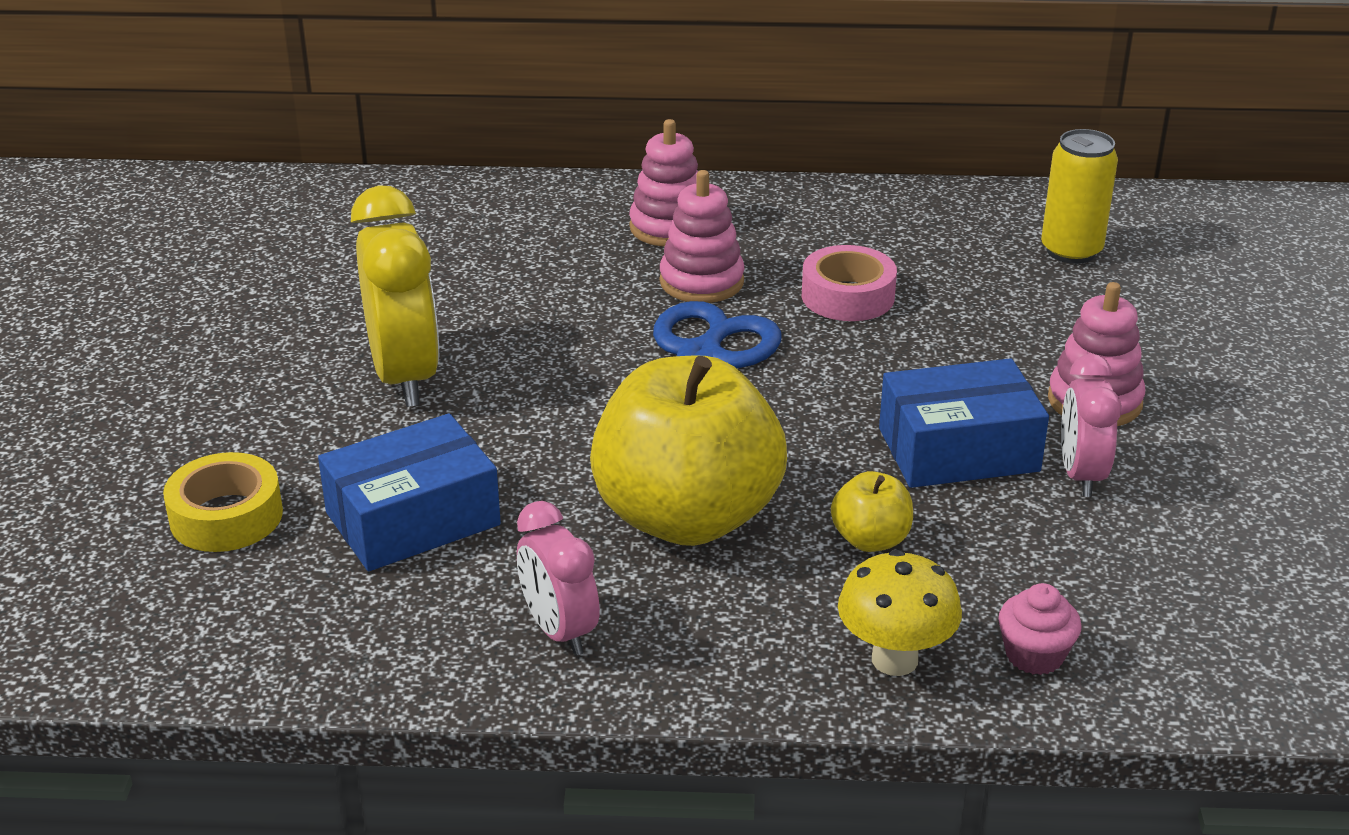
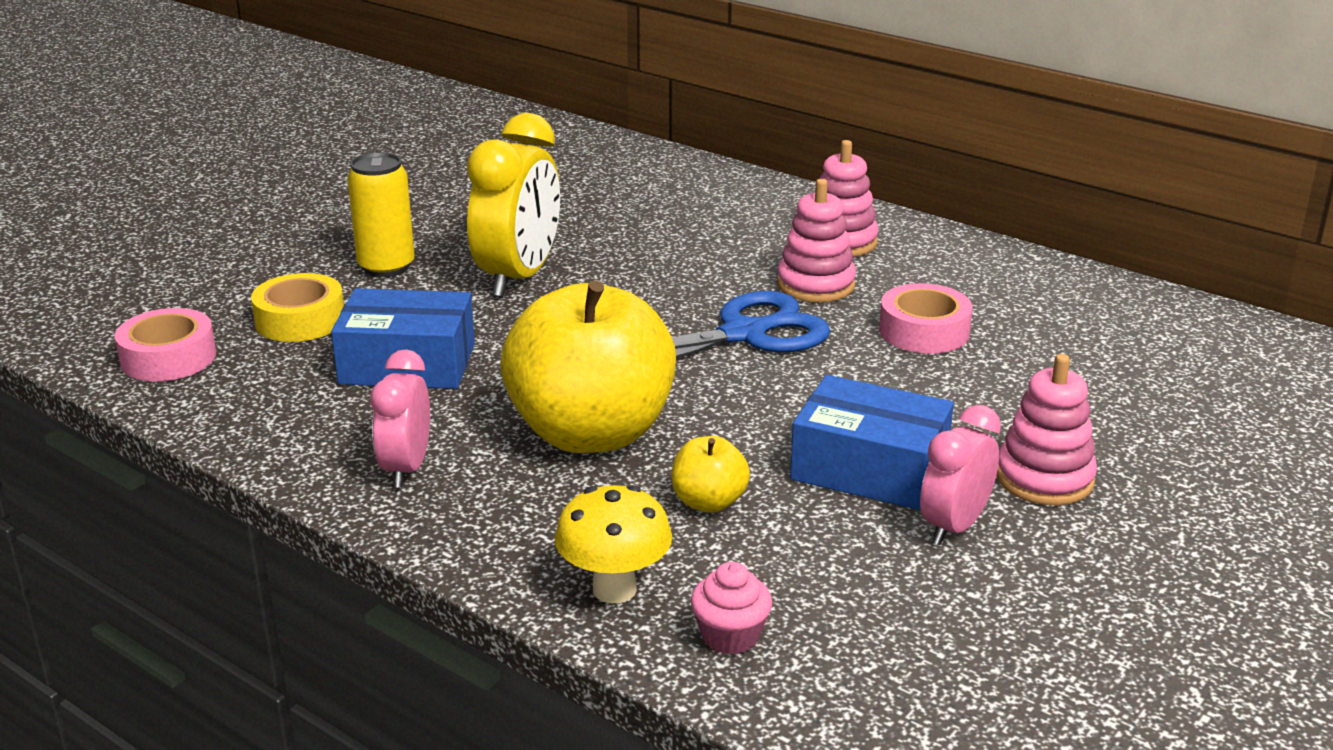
camera: 35 degrees right, 5 degrees down
yellow can [1041,129,1118,264] -> yellow can moved to [347,152,415,277]
none -> pink tape [115,308,216,381]

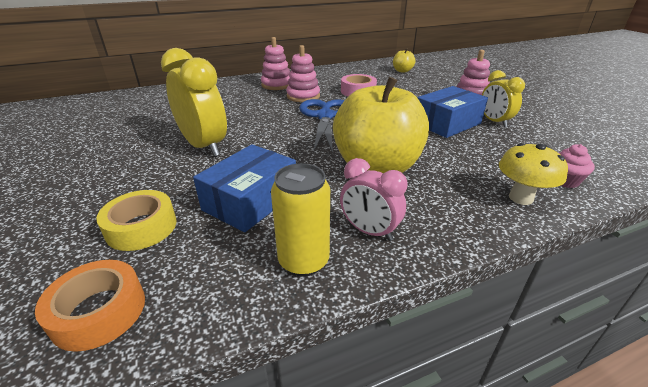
camera: 60 degrees left, 5 degrees up
pink tape [115,308,216,381] -> orange tape [35,260,145,352]
yellow can [347,152,415,277] -> yellow can moved to [271,163,330,277]
yellow apple [671,436,750,513] -> yellow apple moved to [393,48,416,73]
pink clock [920,405,1001,545] -> yellow clock [482,70,525,127]

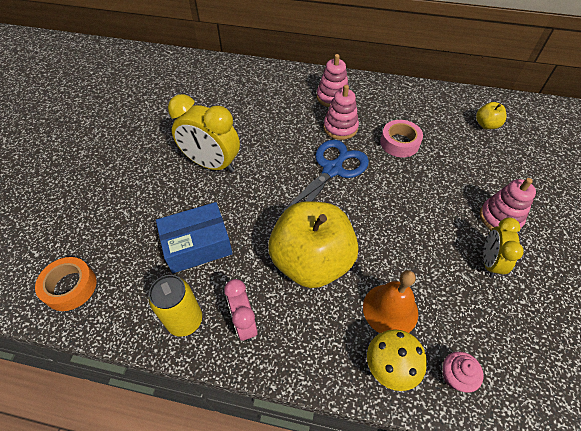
camera: 35 degrees right, 20 degrees up
yellow tape [96,190,177,251] -> none
yellow clock [161,48,227,157] -> yellow clock turned 120 degrees clockwise [168,94,240,173]
blue box [417,86,488,138] -> none
none -> orange bell [363,270,418,333]

